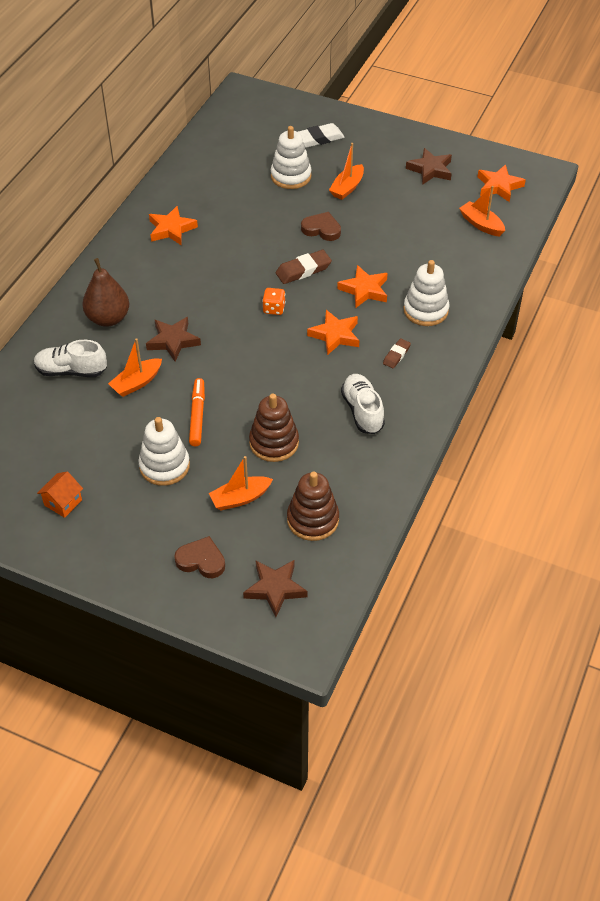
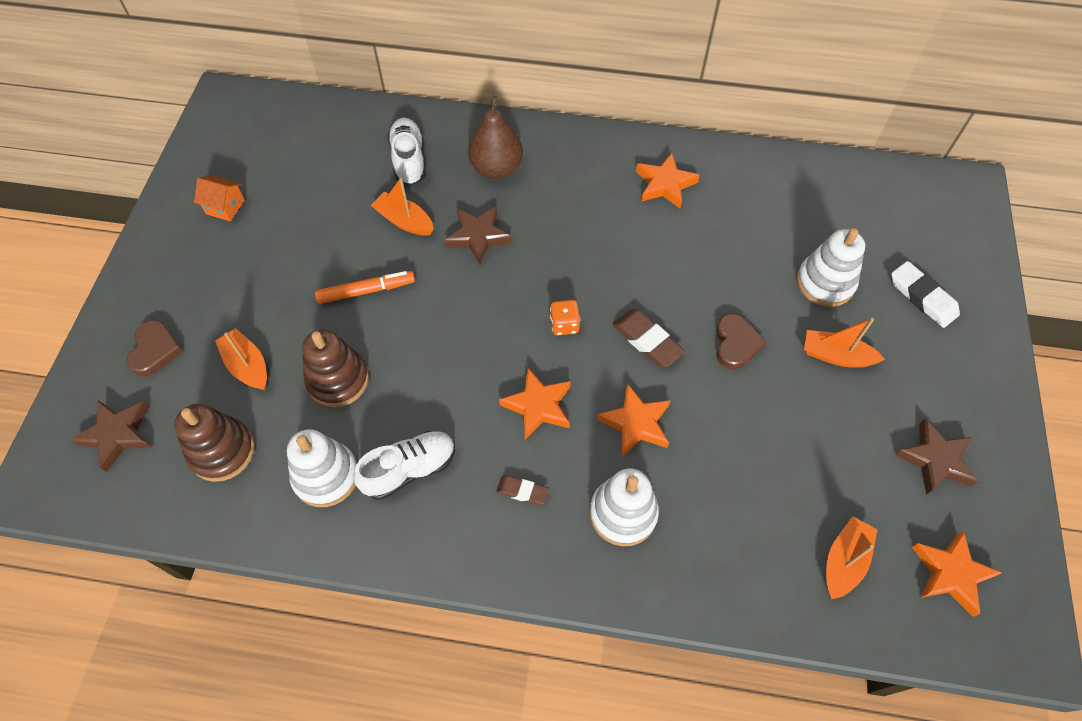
camera: 75 degrees right, 10 degrees up
white stacking toy [138,417,190,486] -> white stacking toy moved to [287,429,357,507]

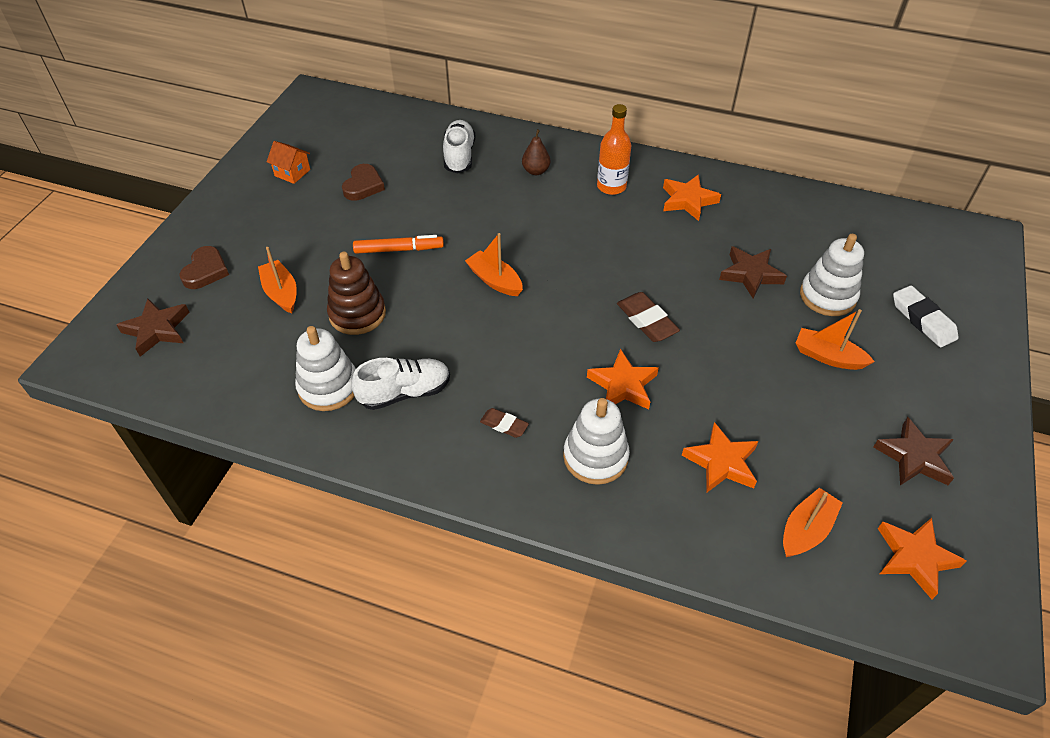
camera: 10 degrees right, 10 degrees down
brown stacking toy [174,403,255,482] -> none
orange boat [371,178,434,236] -> orange boat moved to [465,233,523,296]
brown star [445,206,512,265] -> brown star moved to [719,246,787,299]
brown pear [468,96,523,179] -> brown pear [522,129,550,175], size x0.58
orange star [499,368,571,440] -> orange star moved to [682,422,759,492]
orange dice [550,300,581,335] -> none
brown heart [716,314,766,369] -> brown heart moved to [342,164,385,201]
none -> orange bottle [597,104,632,195]

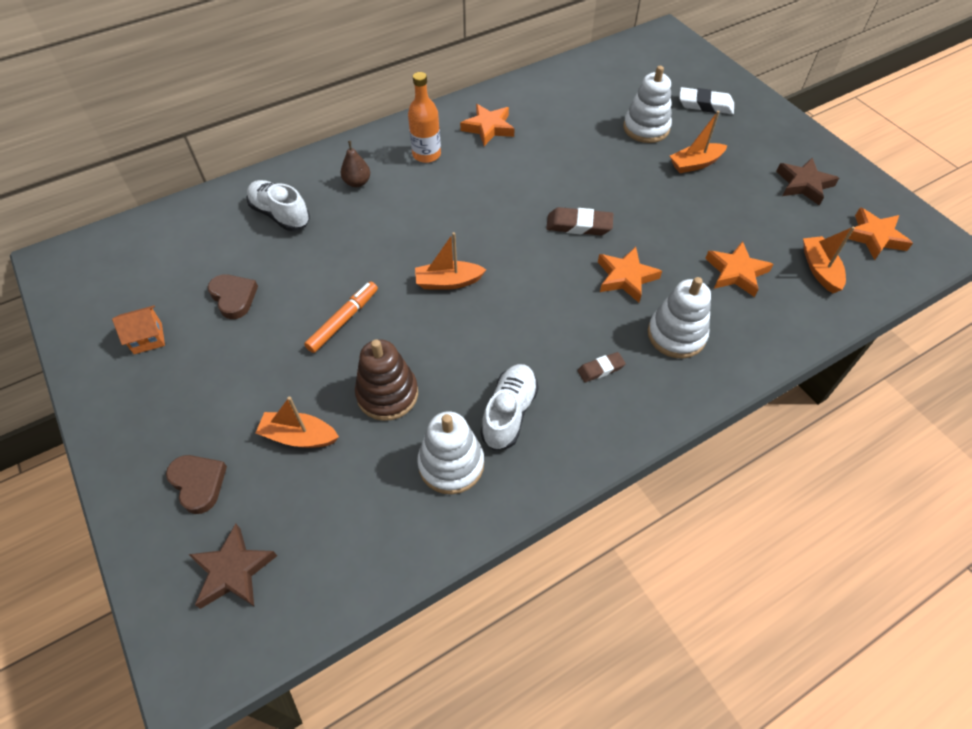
camera: 50 degrees left, 5 degrees up
brown star [719,246,787,299] -> none

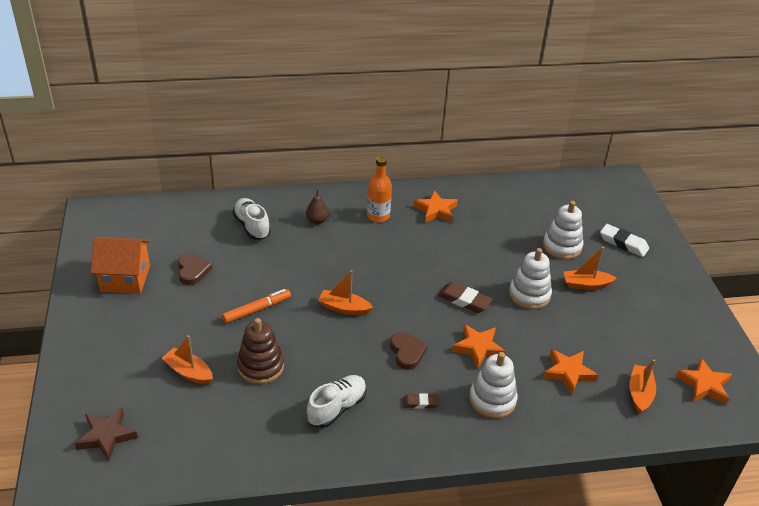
camera: 20 degrees right, 15 degrees down
orange house [112,306,165,354] -> orange house [91,237,150,294], size x1.84
brown heart [166,455,227,514] -> brown heart moved to [390,332,428,370]
white stacking toy [417,411,484,494] -> white stacking toy moved to [509,248,552,309]
brown star [776,158,839,206] -> none

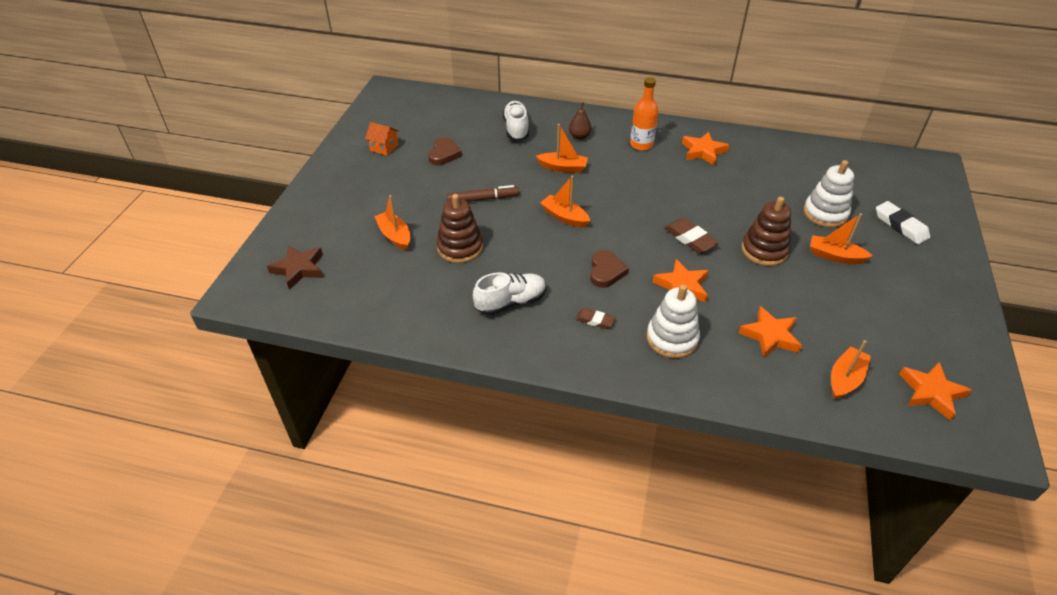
camera: 25 degrees right, 5 degrees up
orange house [91,237,150,294] -> orange house [365,122,399,156], size x0.54
orange marker [222,289,291,323] -> brown marker [447,185,519,202]
white stacking toy [509,248,552,309] -> brown stacking toy [741,197,791,266]
none -> orange boat [536,124,588,173]

